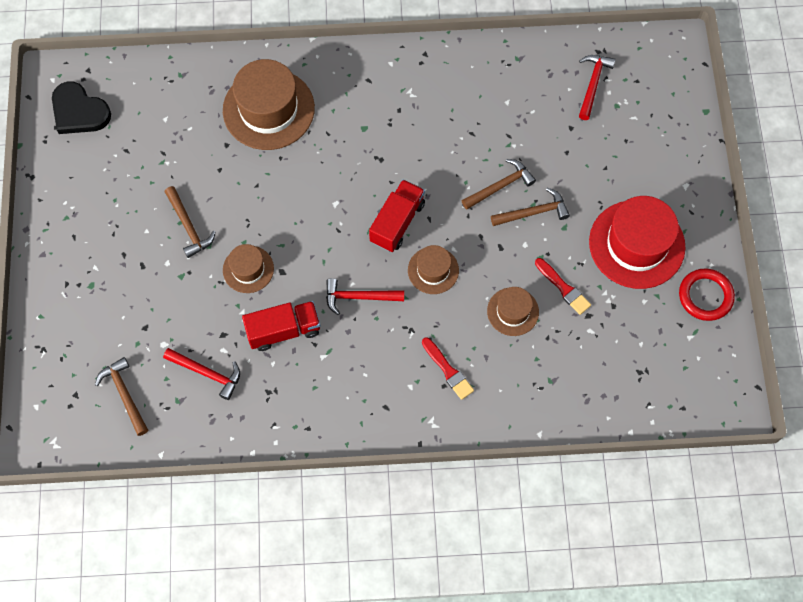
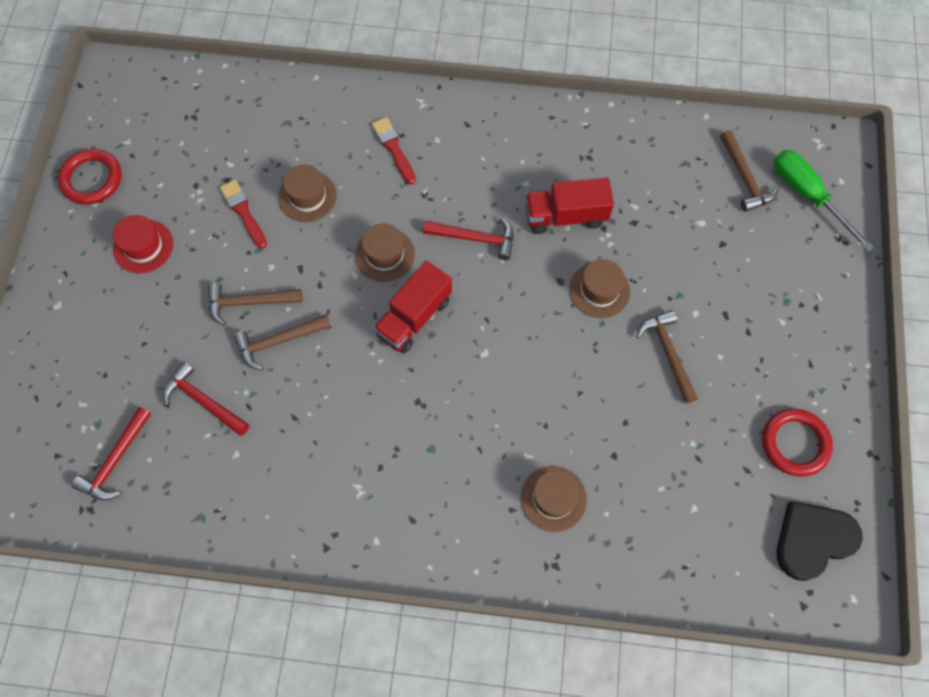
camera: 170 degrees left, 0 degrees up
black heart [52,81,111,134] -> black heart turned 75 degrees counterclockwise [776,501,863,581]
red hammer [163,348,240,400] -> red hammer moved to [163,361,249,436]
brown hat [223,59,315,150] -> brown hat [521,466,587,532], size x0.53
red hat [589,196,686,289] -> red hat [113,215,173,273], size x0.53
none -> red ring [762,409,833,476]
none -> green screwdriver [774,150,874,252]

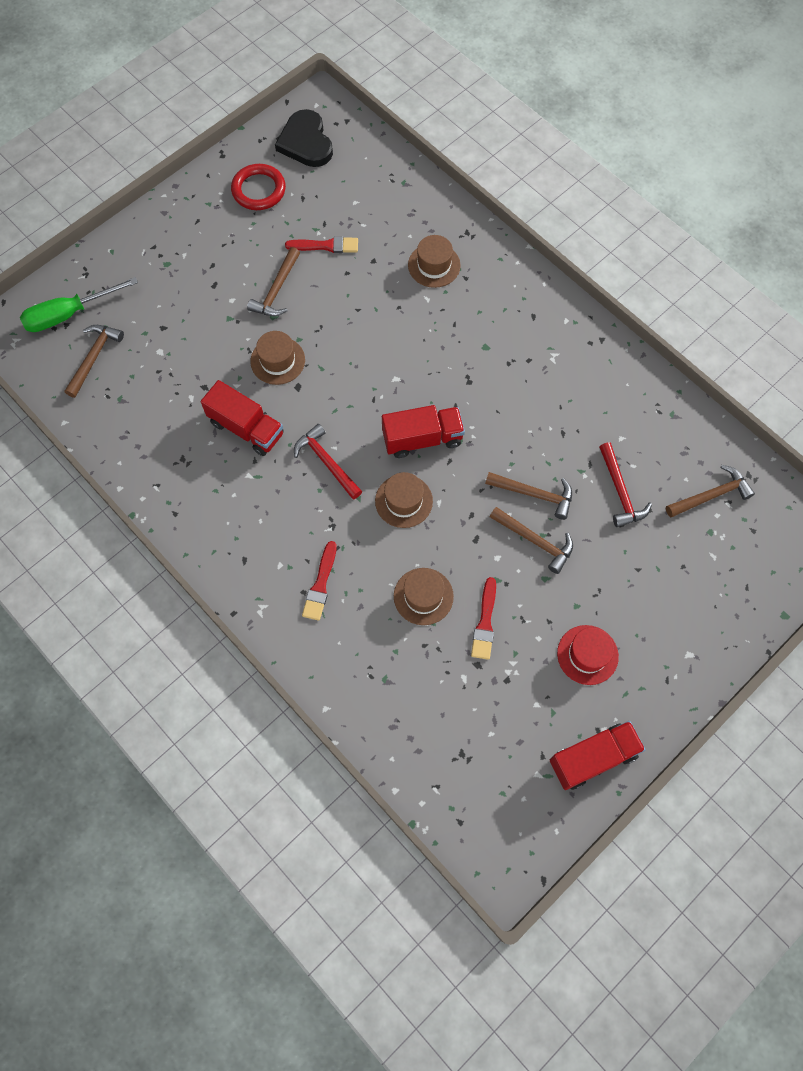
camera: 140 degrees left, 0 degrees up
red ring [58,149,121,205] -> red truck [550,721,646,790]
red hammer [72,407,151,501] -> brown hammer [666,465,755,518]
green screwdriver [774,150,874,252] -> green screwdriver turned 60 degrees clockwise [20,277,138,332]
black heart [776,501,863,581] -> black heart turned 60 degrees clockwise [275,109,333,167]
none -> red brush [285,236,358,253]

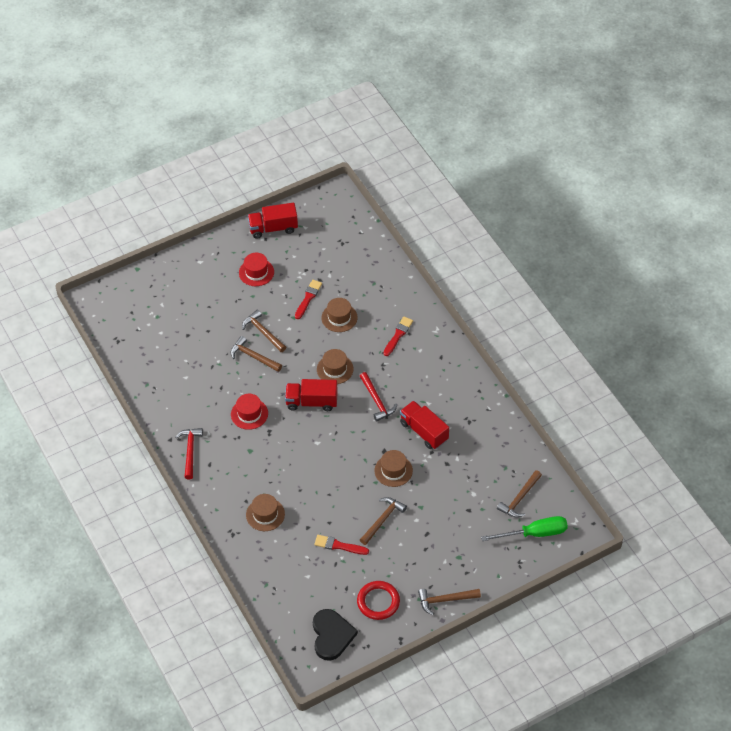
camera: 165 degrees left, 15 degrees down
red hammer [599,442,652,527] -> red hammer moved to [175,428,203,480]
brown hammer [666,465,755,518] -> brown hammer moved to [418,589,481,615]
none -> red hat [231,394,268,430]

